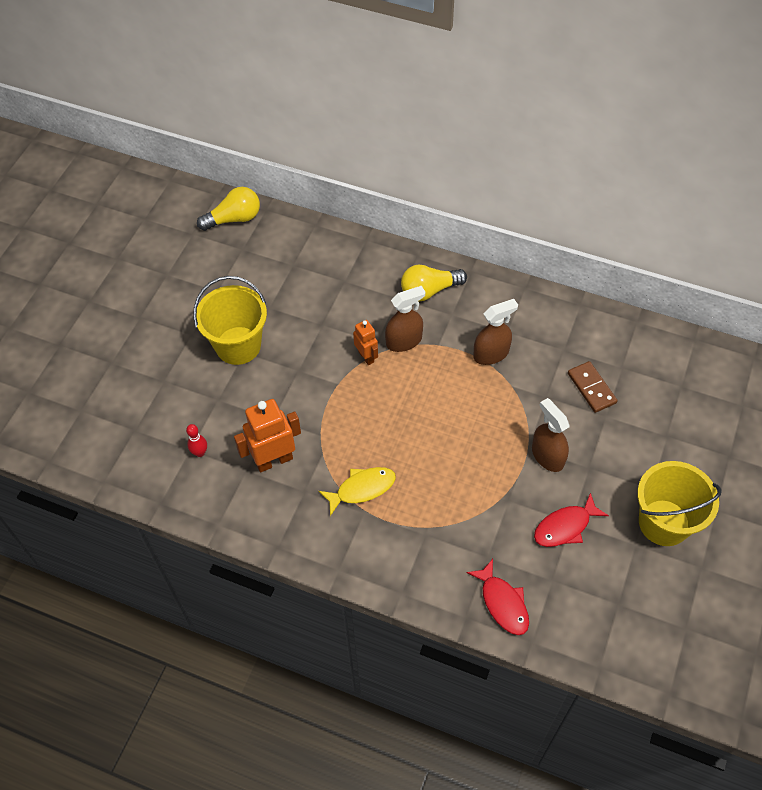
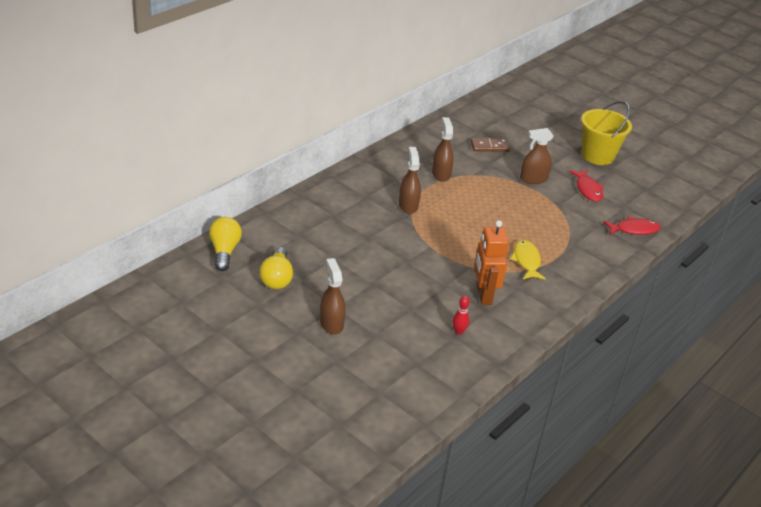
camera: 75 degrees left, 20 degrees down
yellow bucket [193,276,267,365] -> none
orange robot [353,320,378,365] -> none
yellow light bulb [401,264,467,301] -> yellow light bulb moved to [259,247,293,289]
none -> brown spray bottle [320,258,346,335]

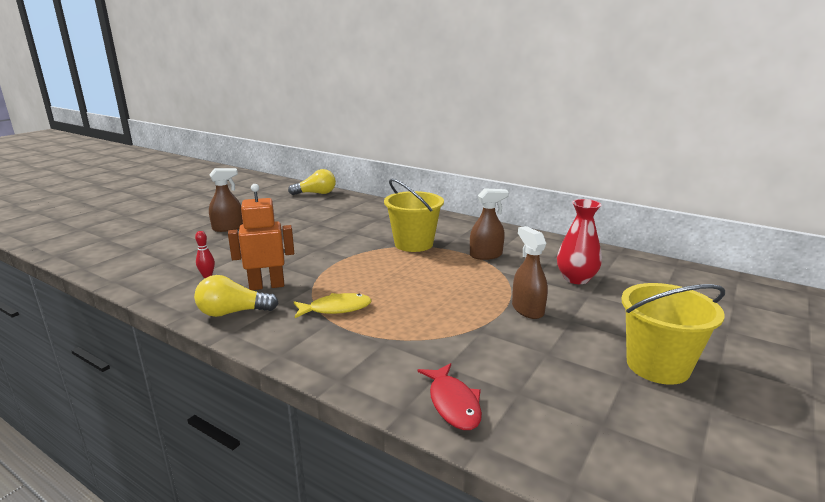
camera: 85 degrees right, 15 degrees down
yellow light bulb [259,247,293,289] -> yellow light bulb moved to [194,275,279,317]
brown spray bottle [399,147,421,214] -> yellow bucket [384,179,444,252]
brown domino [471,138,510,152] -> red vase [557,199,602,284]
red fish [569,170,603,202] -> none

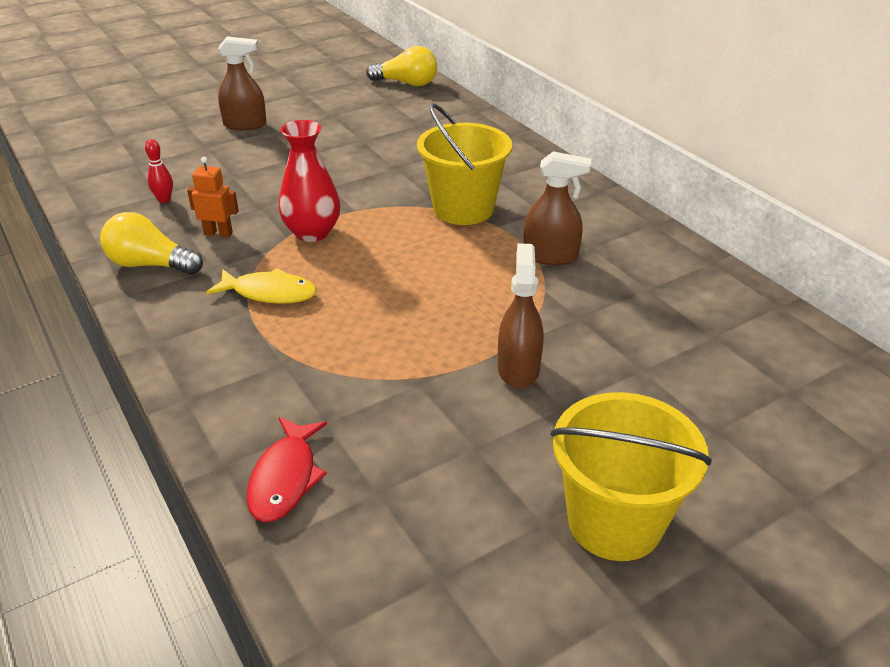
camera: 25 degrees right, 15 degrees up
orange robot [228,184,294,290] -> orange robot [187,157,239,238], size x0.58
red vase [557,199,602,284] -> red vase moved to [279,120,340,242]

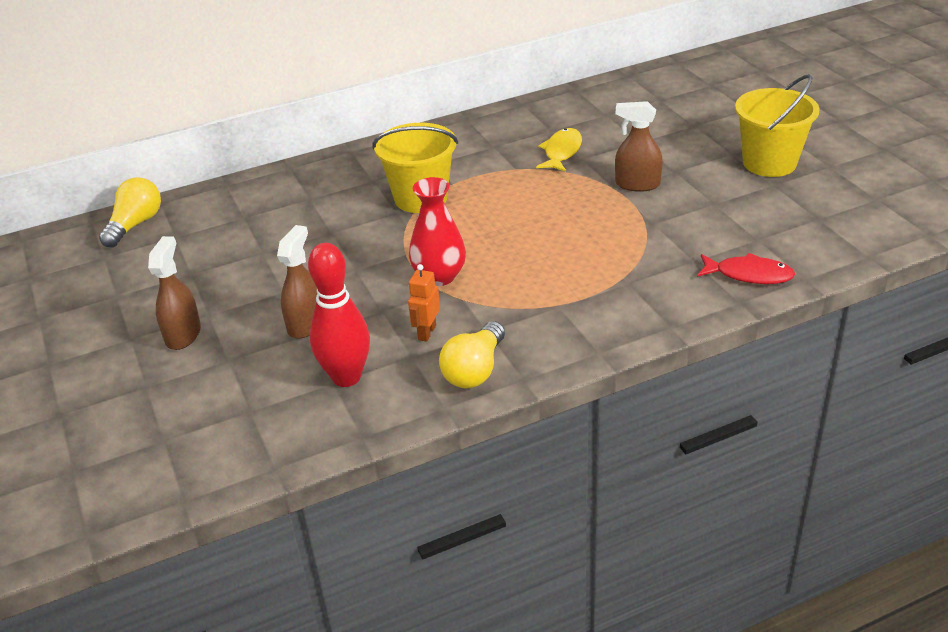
camera: 80 degrees left, 0 degrees up
red bowling pin [145,139,173,203] -> red bowling pin [308,243,370,387], size x2.23
yellow fish [206,268,317,304] -> yellow fish moved to [536,128,582,172]
brown spray bottle [524,151,591,265] -> brown spray bottle moved to [277,225,317,339]

